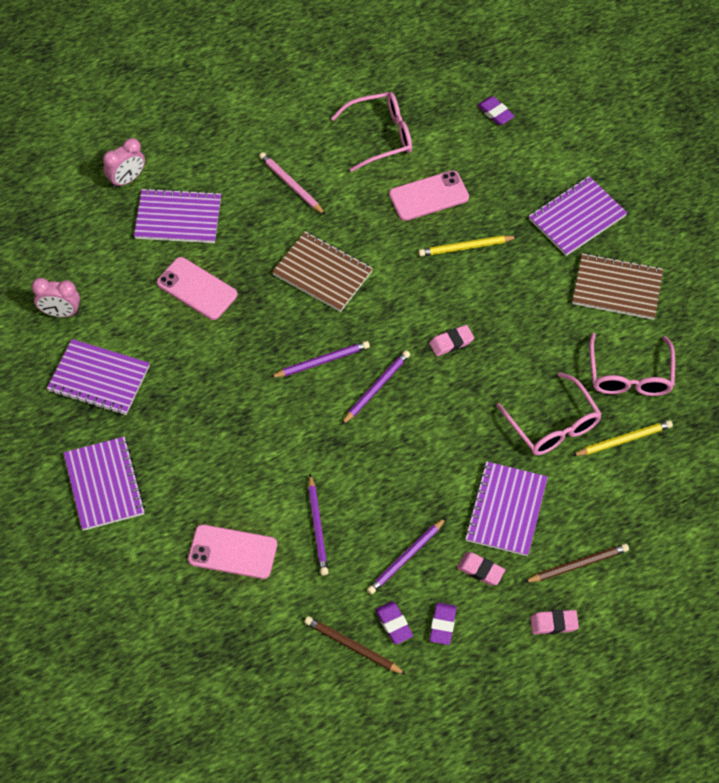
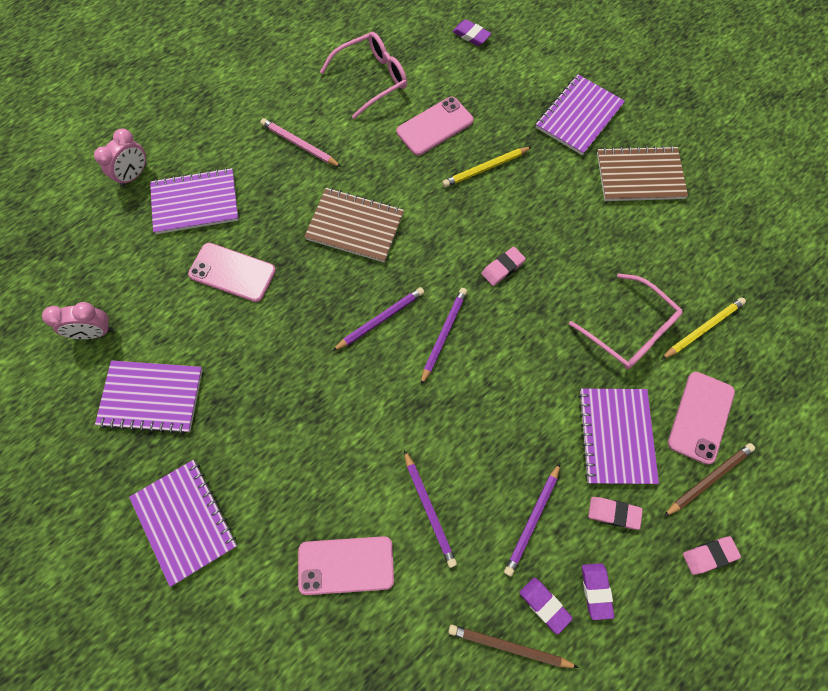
camera: 15 degrees left, 10 degrees up
pink glasses [589,333,675,396] -> none
none -> pink phone [668,372,735,465]

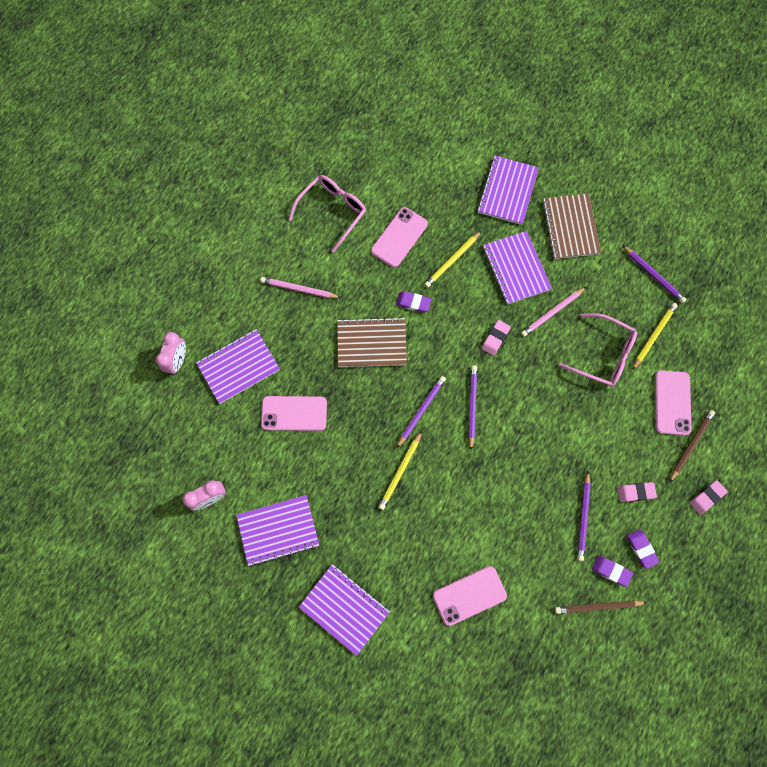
camera: 20 degrees left, 5 degrees up
purple pencil [404,450,457,568] -> purple pencil moved to [622,245,687,303]
purple eraser [453,19,491,46] -> purple eraser moved to [396,291,432,313]
purple notebook [578,389,659,484] -> purple notebook moved to [483,231,552,305]
brown notebook [597,146,688,201] -> brown notebook turned 75 degrees counterclockwise [542,193,601,259]
none -> yellow pencil [378,431,422,510]
none -> pink pencil [521,287,586,337]

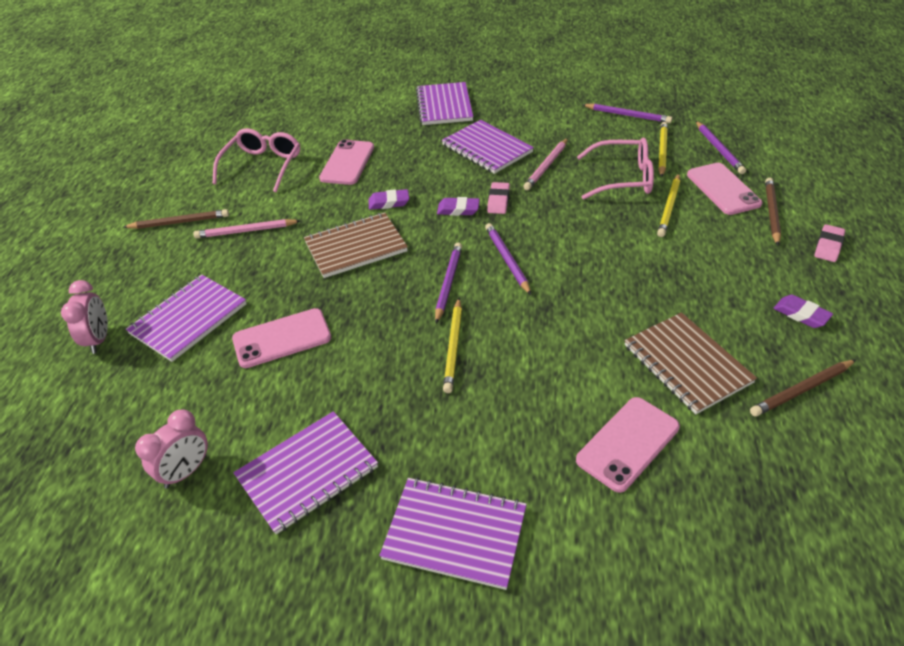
camera: 20 degrees left, 30 degrees down
yellow pencil [424,231,481,288] -> yellow pencil moved to [657,174,680,237]
brown notebook [542,193,601,259] -> brown notebook moved to [624,312,757,414]
purple pencil [577,471,591,561] -> purple pencil moved to [696,121,746,174]
purple eraser [592,556,633,587] -> purple eraser moved to [437,197,480,216]
pink eraser [617,482,657,502] -> none
none -> brown pencil [124,209,229,229]

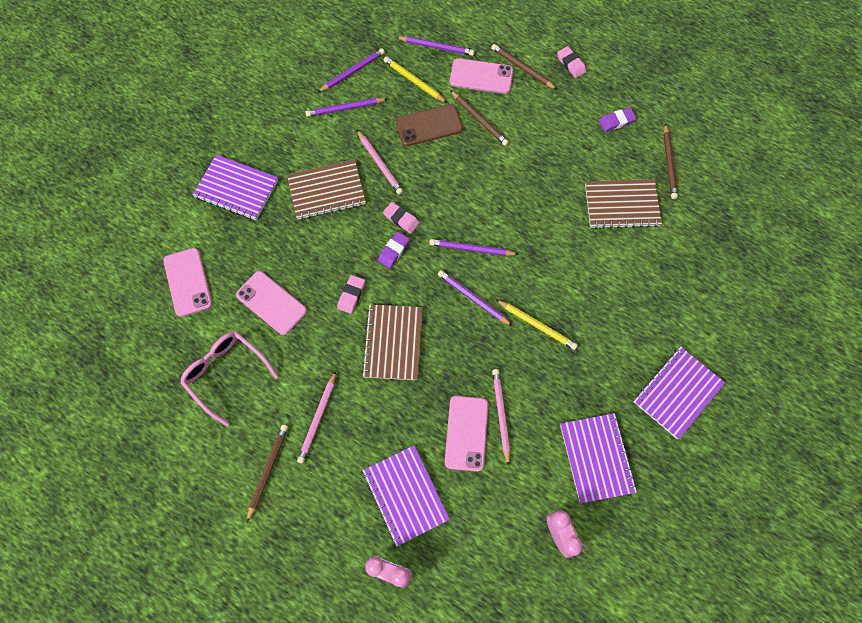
camera: 65 degrees left, 25 degrees up
purple eraser [368,189,409,210] -> pink eraser [337,275,365,314]
purple notebook [442,120,534,174] -> brown notebook [287,160,366,220]
pink phone [576,397,680,493] -> pink phone moved to [163,248,212,317]
pink glasses [577,138,654,200] -> brown phone [396,104,463,146]
yellow pencil [657,174,680,237] -> brown pencil [450,90,509,146]
none -> purple pencil [305,98,387,117]
none -> pink pencil [492,369,510,466]

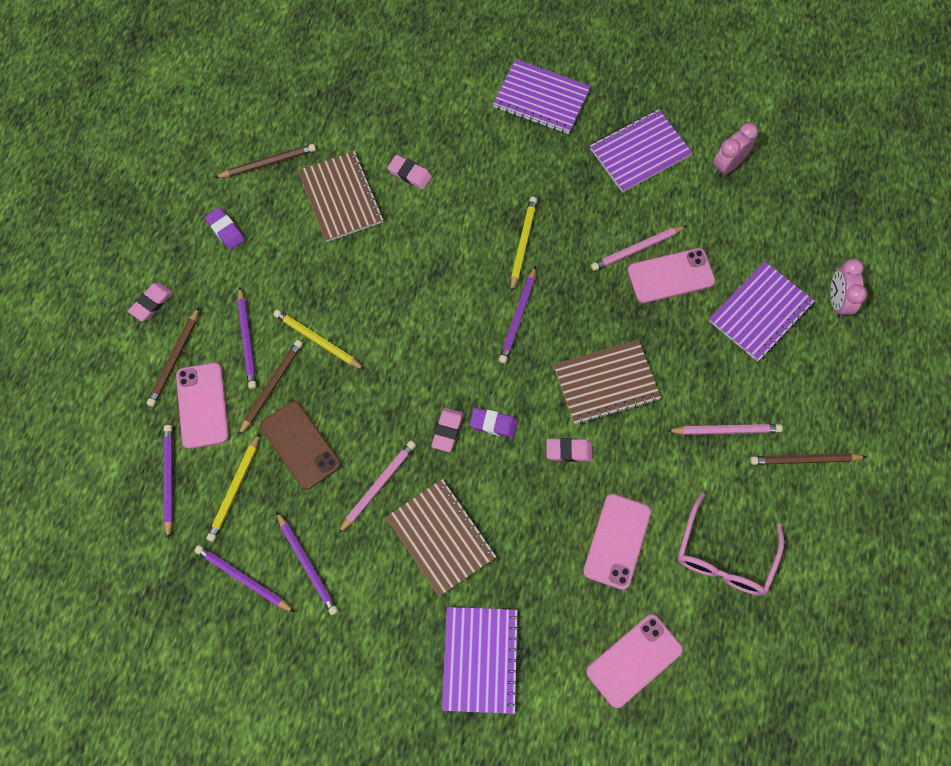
camera: 110 degrees left, 0 degrees up
purple pencil [429,239,519,256] -> purple pencil moved to [237,286,257,389]
none -> yellow pencil [273,309,365,370]
none -> pink eraser [387,155,432,189]

